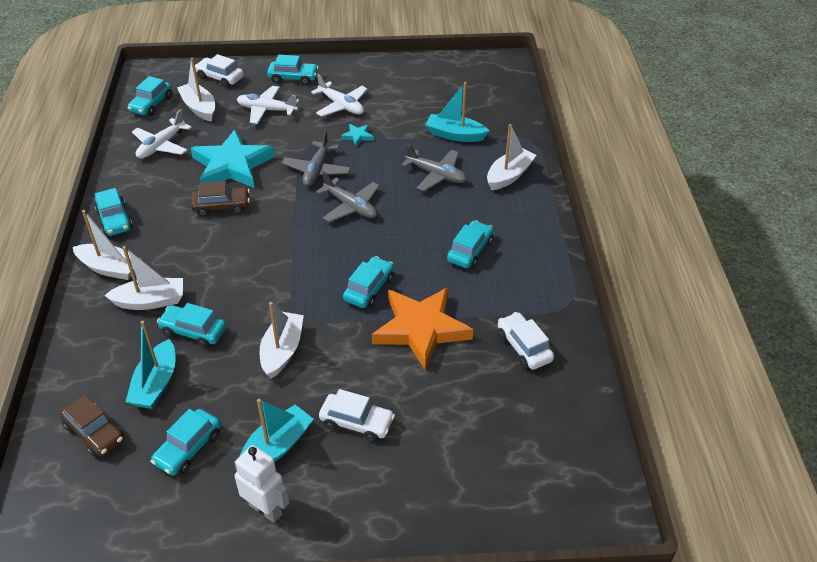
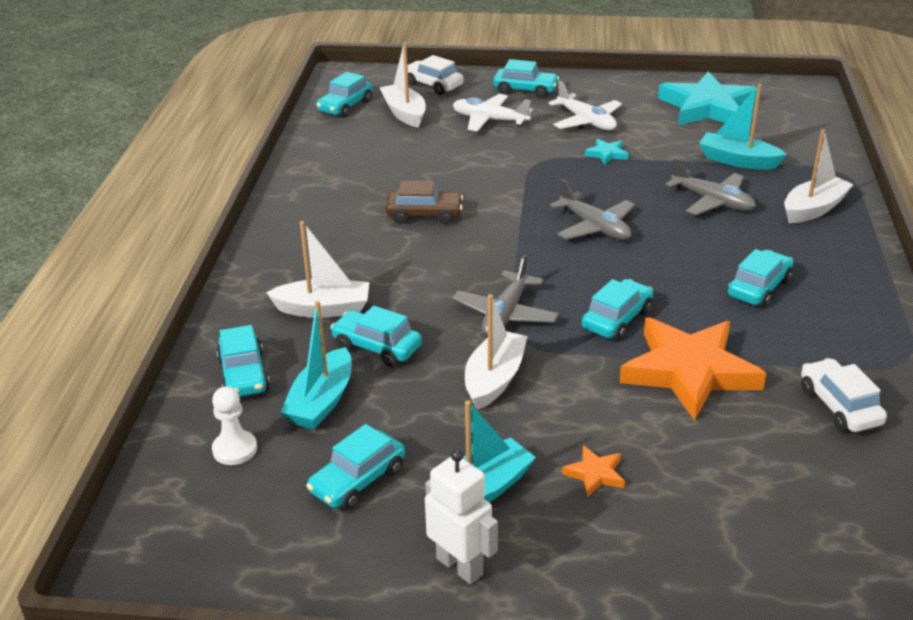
camera: 10 degrees right, 10 degrees down
brown car [60,395,124,457] -> white pawn [212,386,257,465]
white boat [73,210,141,280] -> none
turquoise car [95,188,133,236] -> turquoise car moved to [216,325,270,397]
white plane [132,109,192,159] -> none
turquoise star [191,130,275,188] -> turquoise star moved to [658,71,757,125]
grey plane [282,130,351,186] -> grey plane moved to [453,254,559,336]
white car [319,389,395,442] -> orange star [562,446,625,497]

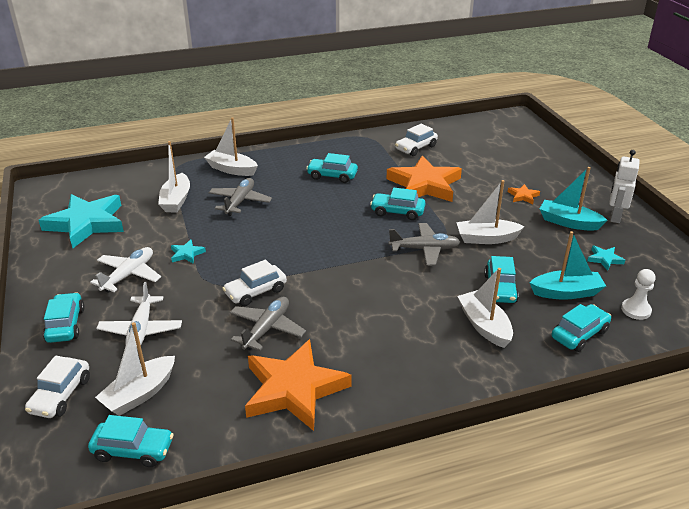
camera: 115 degrees left, 0 degrees up
turquoise car [306,424,405,510] -> turquoise star [587,245,625,271]
brown car [385,181,463,224] -> none
grey plane [550,179,635,240] -> grey plane moved to [230,297,306,351]
turquoise boat [699,84,787,170] -> white boat [158,141,190,212]
none -> white car [222,259,287,306]
none -> orange star [245,339,352,431]

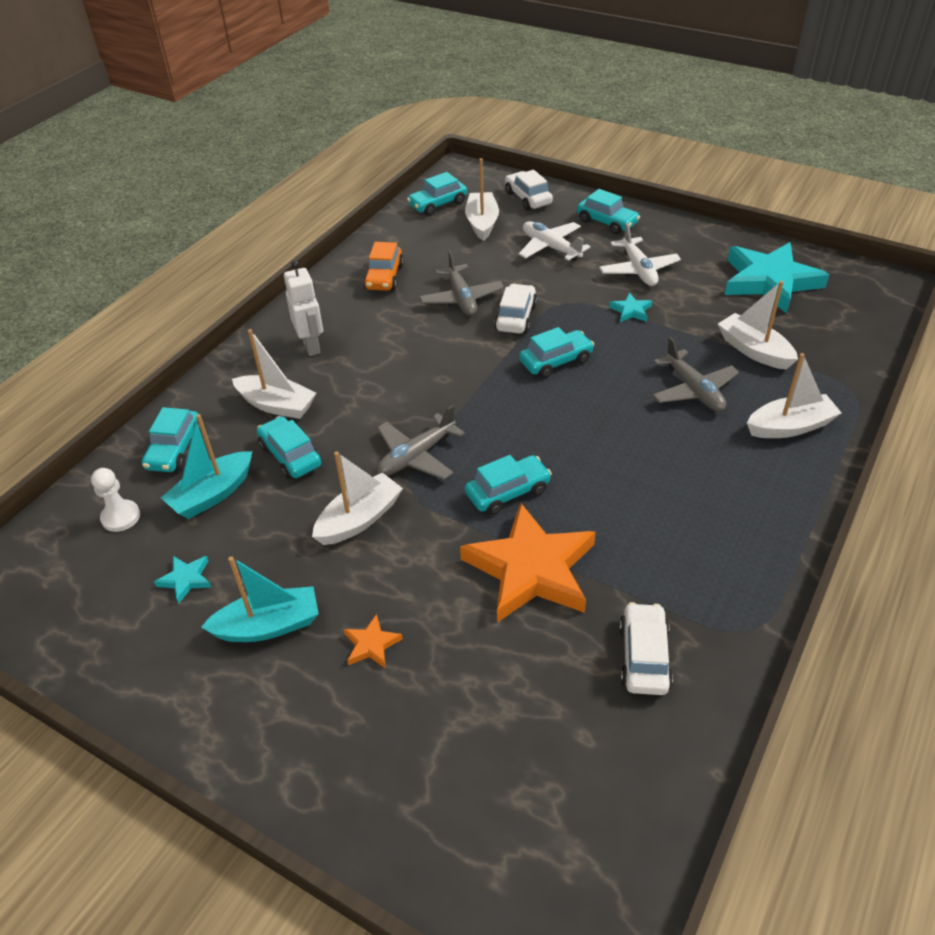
camera: 140 degrees right, 10 degrees up
orange star [245,339,352,431] -> orange car [363,242,404,291]
turquoise car [306,153,358,183] -> turquoise car moved to [519,327,594,378]
white robot [609,150,640,223] -> white robot moved to [284,260,323,356]

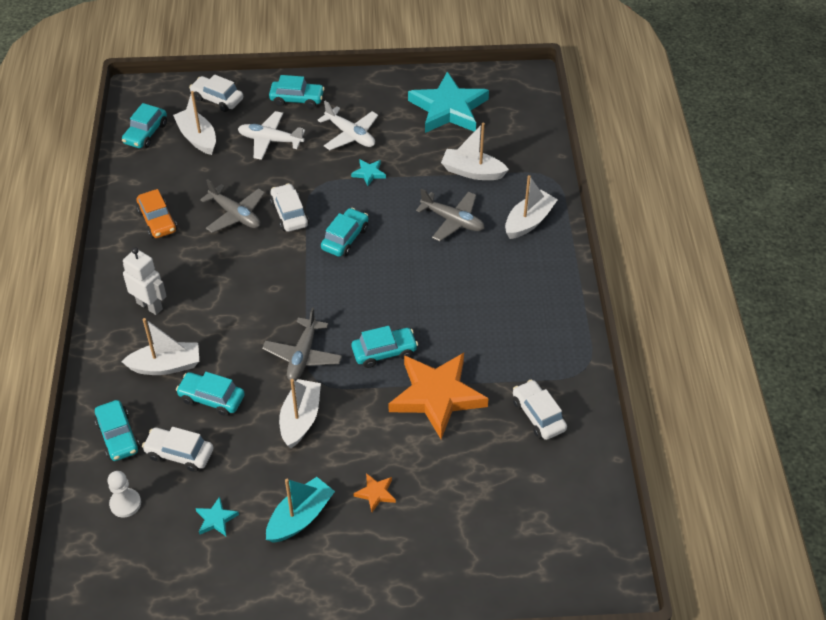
camera: 35 degrees left, 5 degrees up
turquoise boat [161,414,252,519] -> white car [142,427,213,472]
turquoise car [465,455,552,515] -> turquoise car turned 45 degrees clockwise [352,326,418,368]

